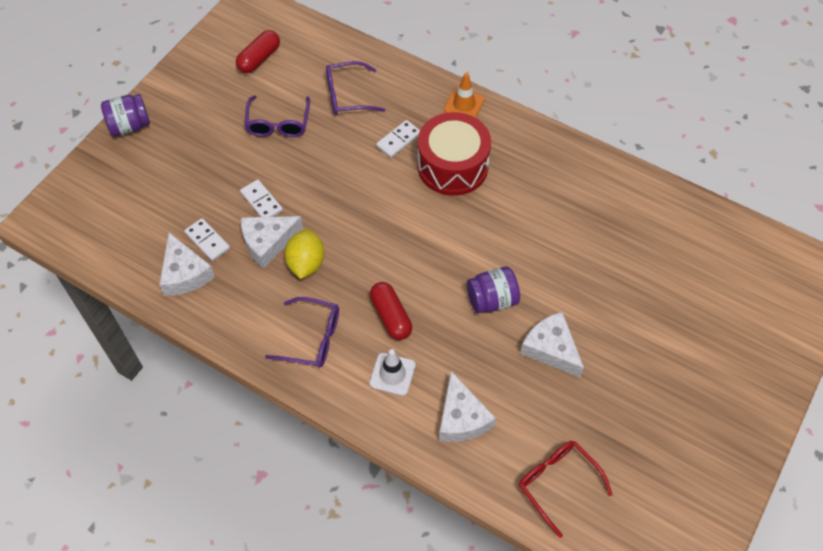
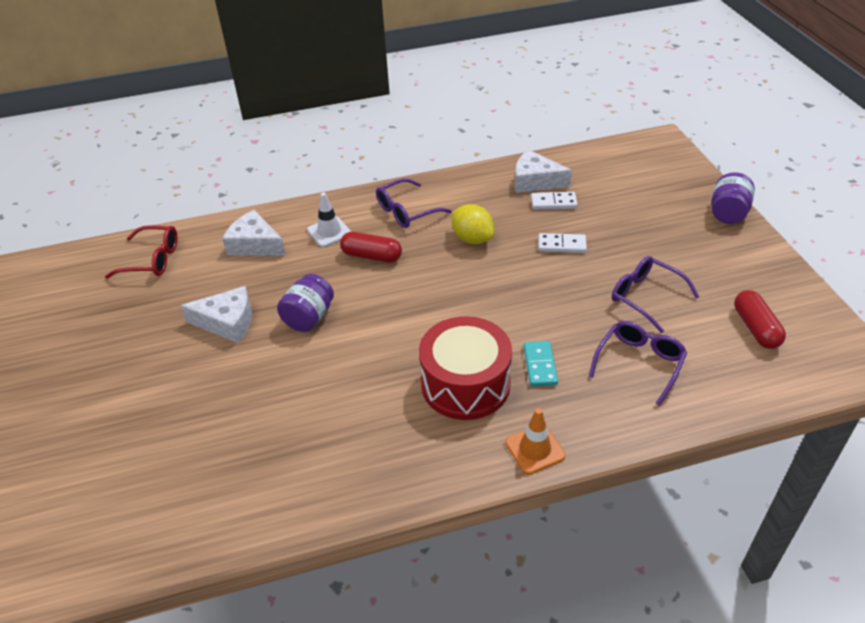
camera: 135 degrees right, 15 degrees down
white cheese [241,216,303,268] -> none
white domino [376,120,420,158] -> turquoise domino [524,341,558,387]

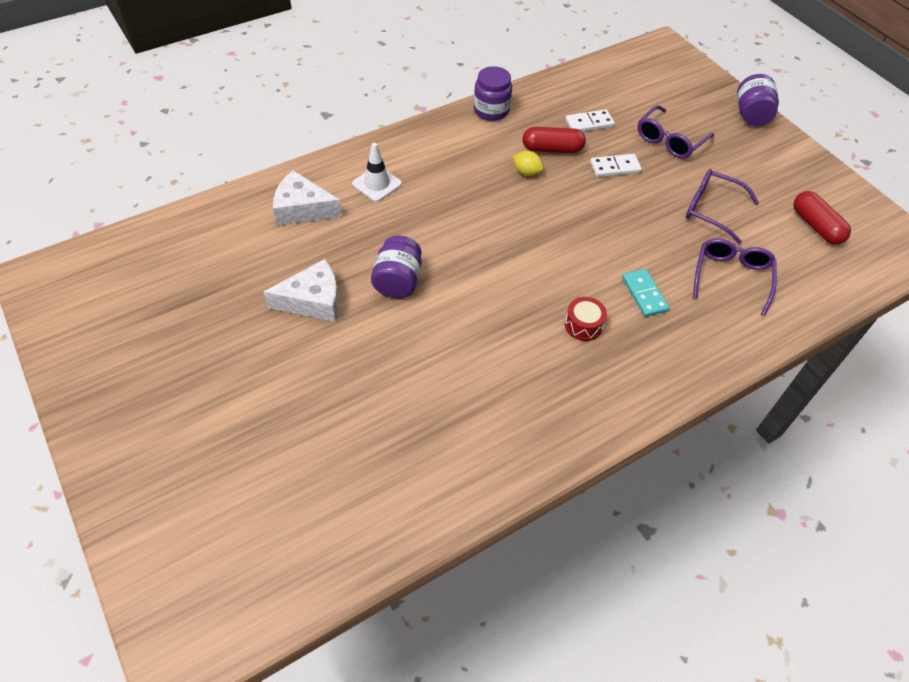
camera: 20 degrees left, 10 degrees up
red glasses [105,225,178,279] -> none
red capsule [340,232,402,263] -> red capsule moved to [522,127,586,153]
purple glasses [376,178,452,228] -> purple glasses moved to [638,105,714,158]
red drum [419,316,512,420] -> red drum [565,297,607,341], size x0.43
yellow lemon [452,204,494,244] -> yellow lemon [513,151,544,176], size x0.61
orange traffic cone [505,408,566,475] -> none
white cheese [515,150,572,193] -> none
none -> purple jar [474,66,512,121]

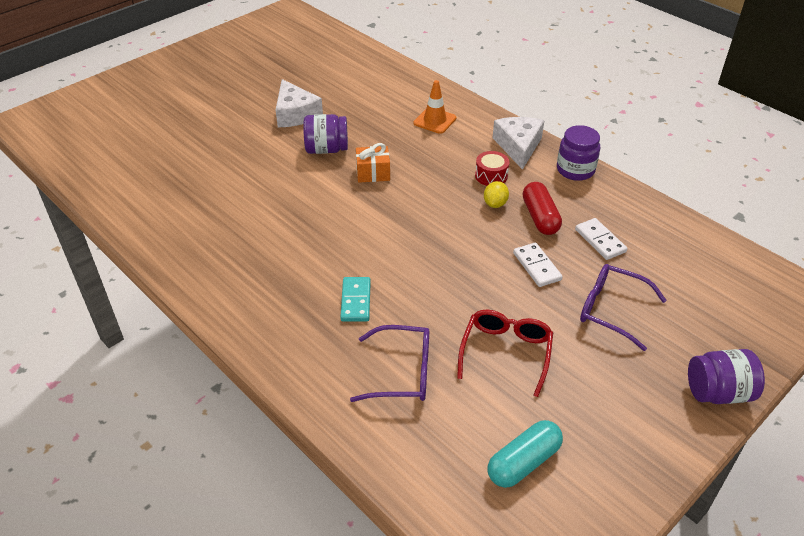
camera: 80 degrees right, 10 degrees down
white cheese [273,170,342,226] -> white cheese moved to [493,117,545,170]
white traffic cone [352,143,402,202] -> orange traffic cone [413,80,456,134]
red drum [565,297,607,341] -> red drum moved to [475,151,509,186]
turquoise domino [622,269,669,317] -> turquoise domino turned 60 degrees counterclockwise [340,277,371,322]
purple glasses [686,169,759,244] -> red glasses [457,310,553,397]
red capsule [793,191,851,245] -> turquoise capsule [488,420,563,488]
none -> orange gift [356,143,390,183]

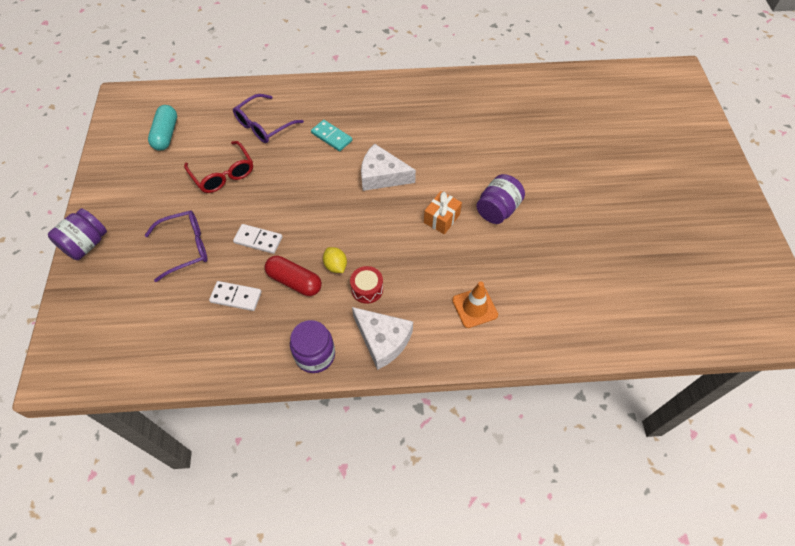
camera: 130 degrees right, 15 degrees up
white cheese [276,79,323,127] -> white cheese moved to [361,144,416,191]

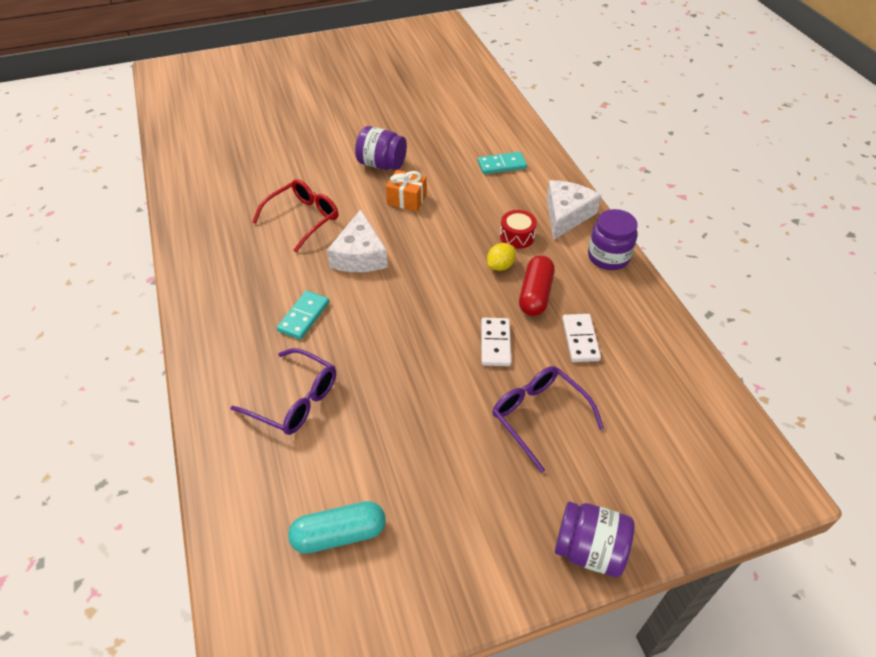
camera: 105 degrees left, 10 degrees down
red glasses [184,141,253,193] -> red glasses moved to [252,179,338,252]
orange traffic cone [452,282,498,328] -> turquoise domino [478,152,527,174]

